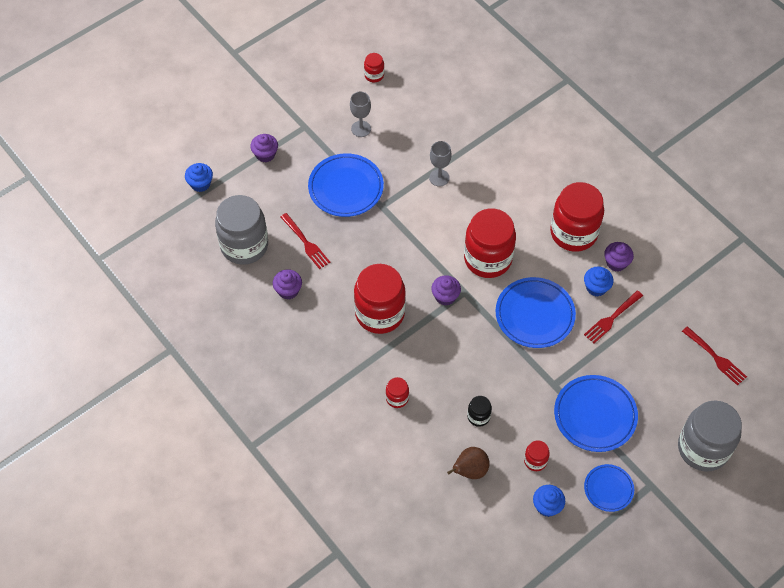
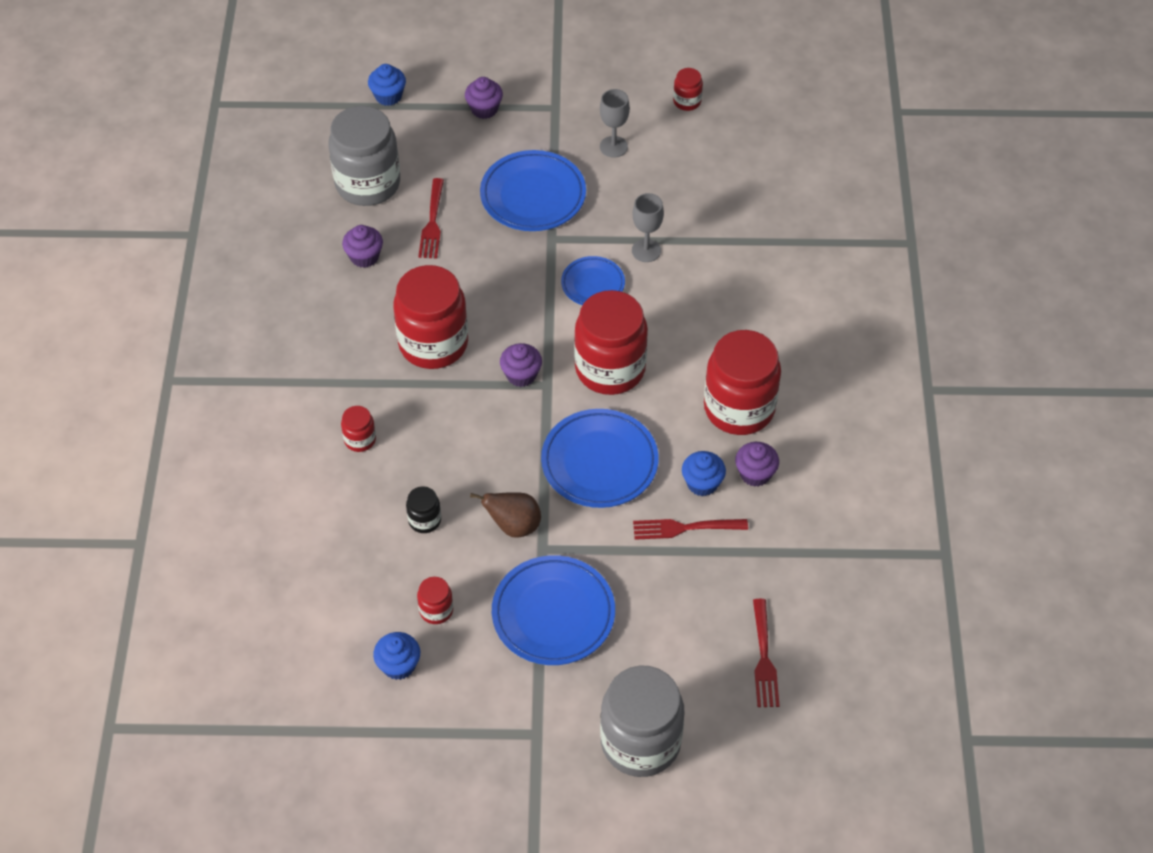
camera: 40 degrees right, 5 degrees down
brown pear [447,447,490,479] -> brown pear moved to [470,493,541,538]
blue plate [584,464,634,512] -> blue plate moved to [561,256,625,305]

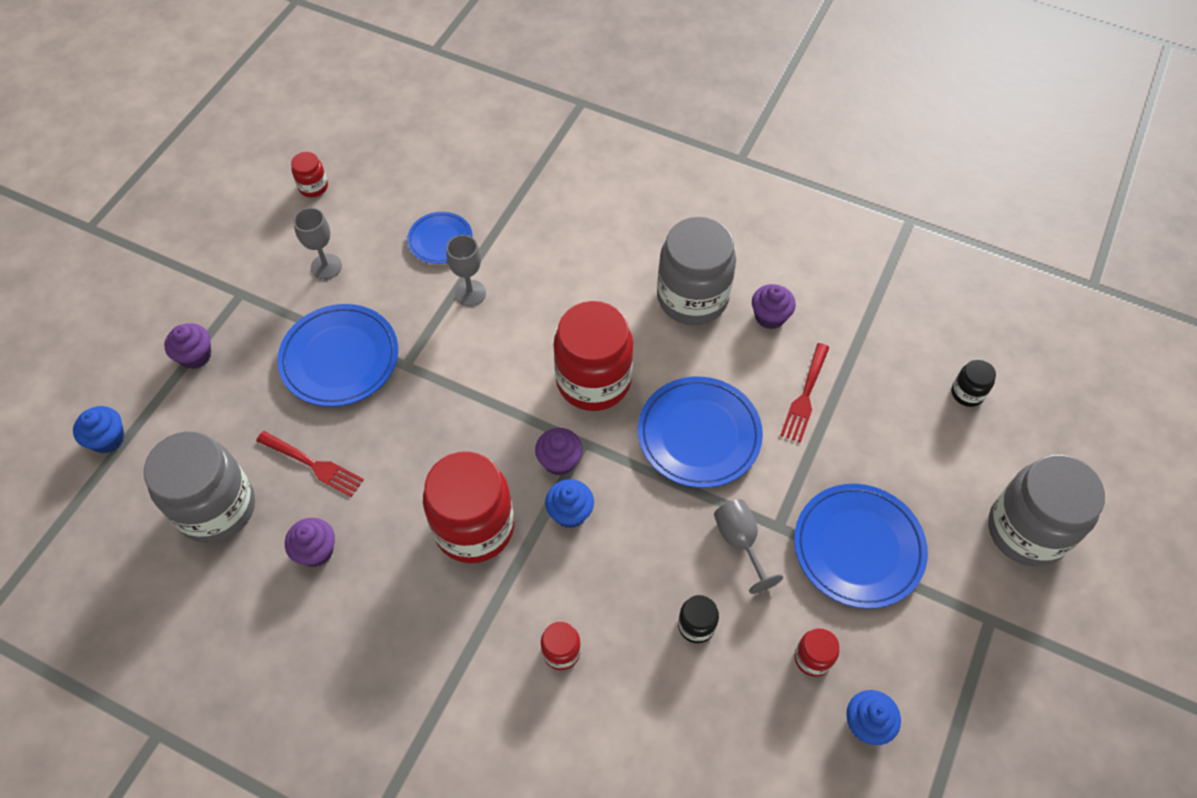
camera: 65 degrees left, 5 degrees up
brown pear [470,493,541,538] -> grey goblet [714,499,783,594]
blue plate [561,256,625,305] -> blue plate moved to [407,212,472,264]
blue cupcake [682,451,726,496] -> blue cupcake moved to [545,479,594,528]
red jar [704,330,781,435] -> grey jar [657,217,736,325]
red fork [753,599,780,707] -> black jar [952,359,996,407]

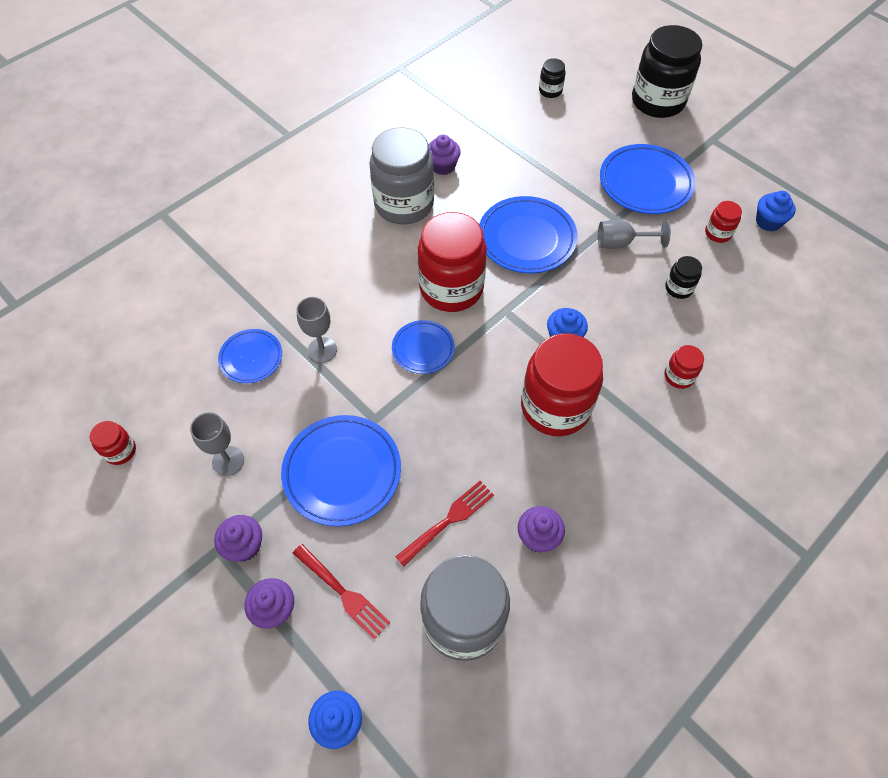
camera: 70 degrees left, 0 degrees up
purple cupcake [535,428,583,475] -> purple cupcake moved to [214,515,262,562]
red fork [780,343,829,443] -> red fork moved to [293,544,390,640]
grey jar [988,455,1105,567] -> black jar [632,25,702,118]
none -> blue plate [392,320,455,374]

